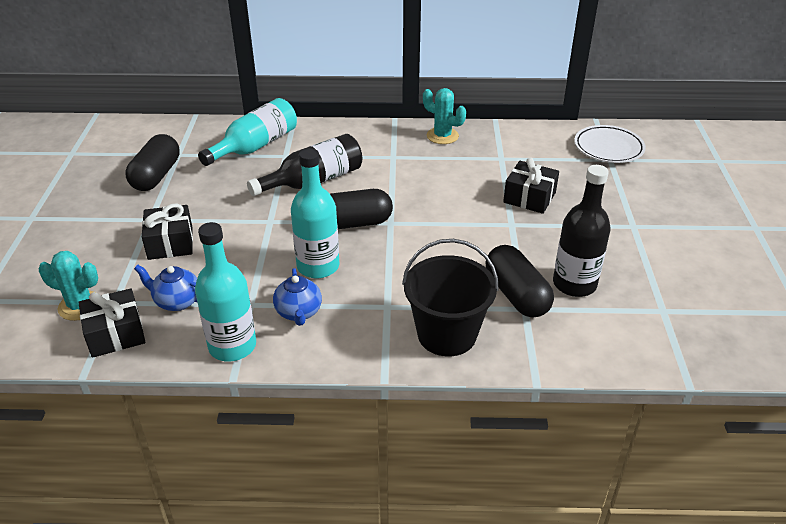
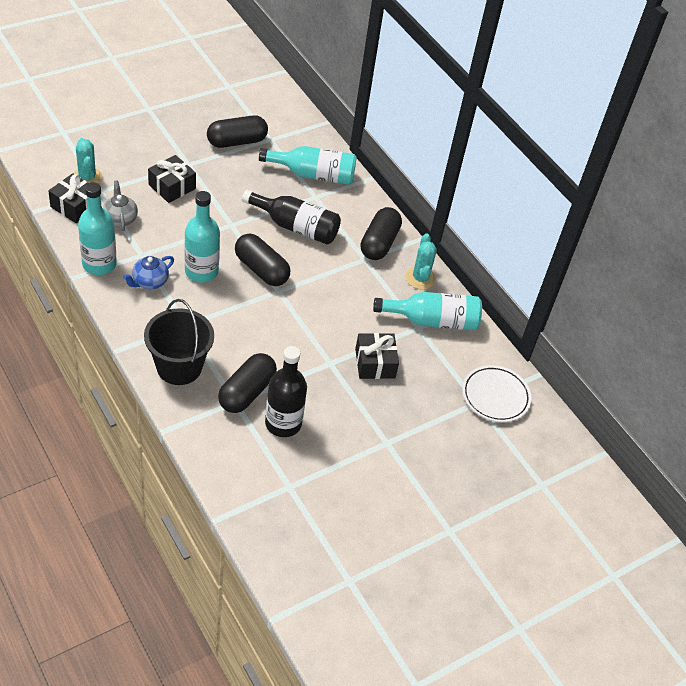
camera: 50 degrees right, 10 degrees up
blue teapot [134,265,197,311] -> grey teapot [103,180,138,231]
none -> black capsule [361,207,402,260]
none -> turquoise bottle [373,292,482,330]

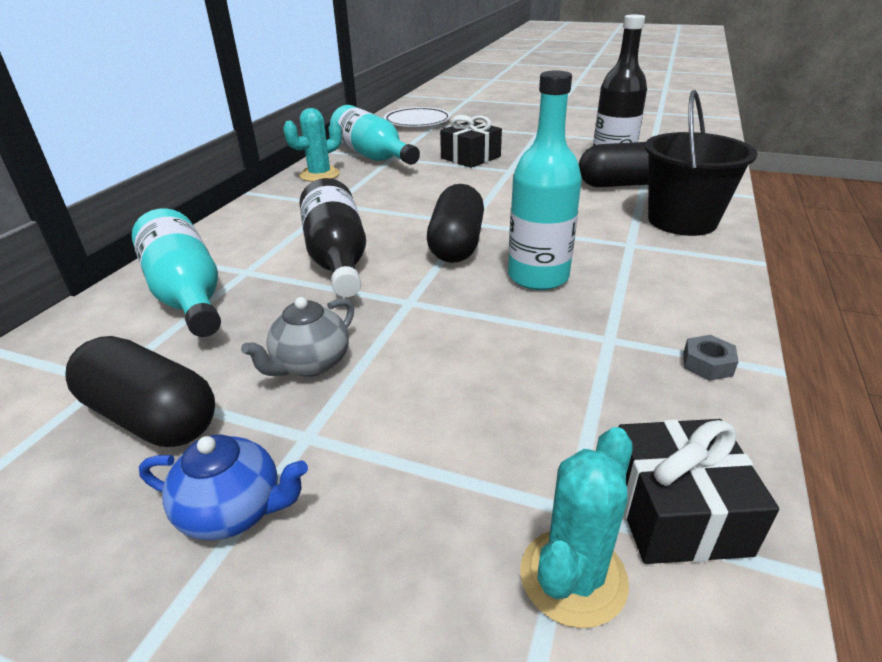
camera: 120 degrees left, 15 degrees down
turquoise bottle [78,182,117,275] -> grey nut [683,335,739,381]
grey teapot [103,180,138,231] -> grey teapot moved to [241,297,354,377]
blue teapot [123,256,174,289] -> blue teapot moved to [139,435,308,541]
black gift [148,155,196,203] -> none
black capsule [361,207,402,260] -> none

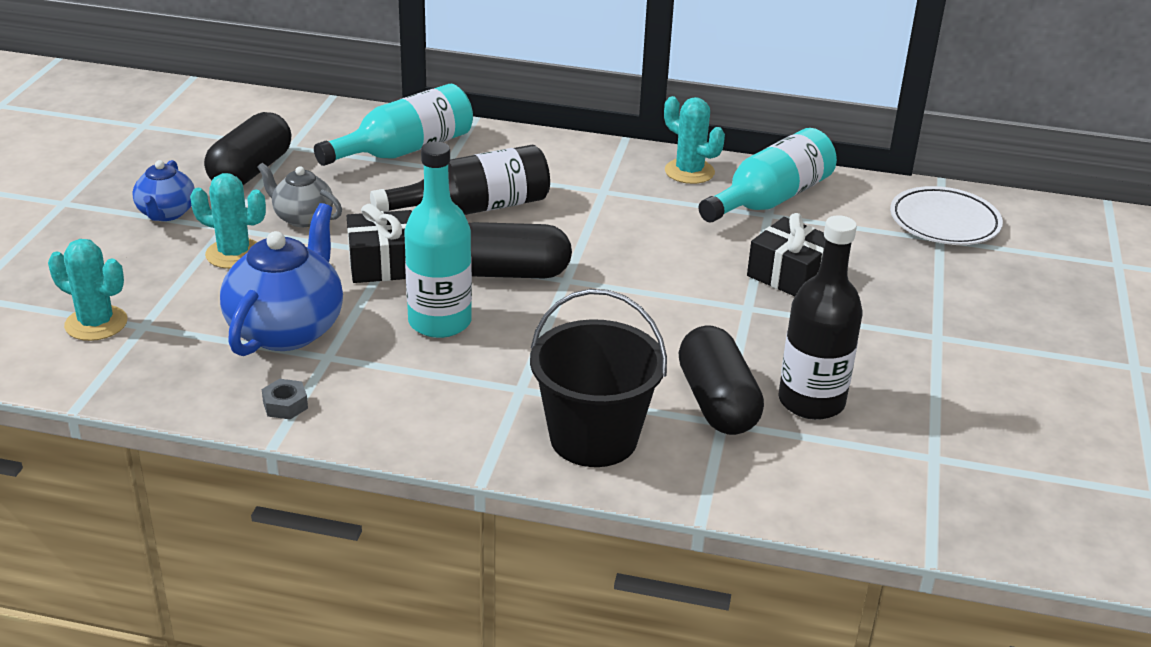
camera: 80 degrees right, 0 degrees up
black gift [619,419,779,564] -> black gift moved to [347,204,412,283]
none -> turquoise cactus [190,173,266,269]
none -> blue teapot [220,203,343,356]

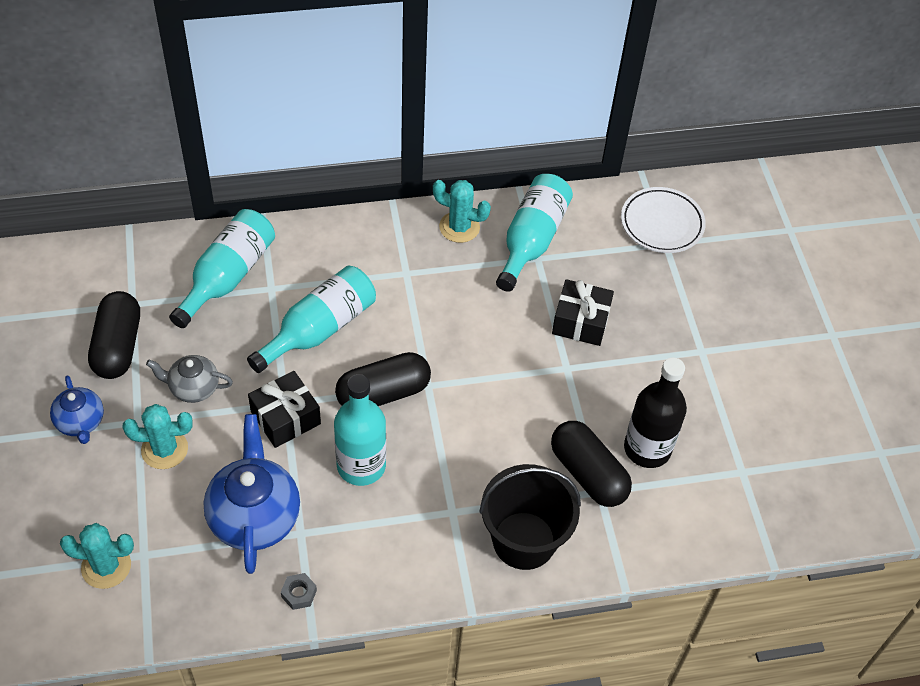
camera: 25 degrees left, 20 degrees up
black bottle [370,145,550,215] -> turquoise bottle [247,265,376,373]

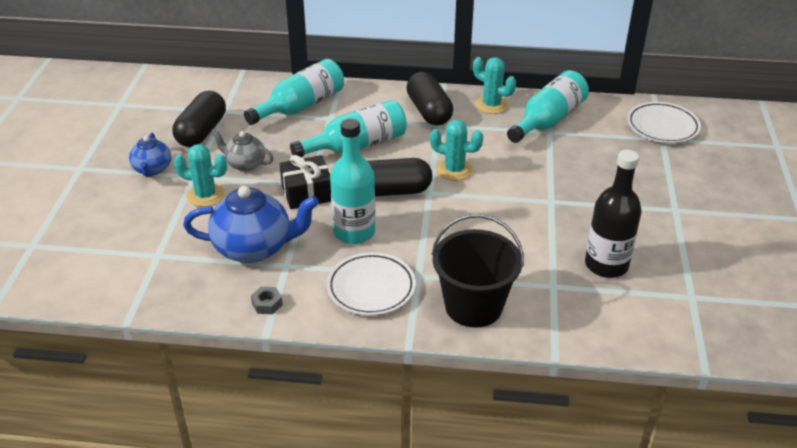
camera: 20 degrees right, 15 degrees down
turquoise cactus [60,523,134,589] -> turquoise cactus moved to [430,120,483,181]
blue teapot [203,414,300,574] -> blue teapot turned 75 degrees clockwise [183,186,319,263]
black capsule [551,421,632,507] -> black capsule moved to [406,72,453,126]
black gift [552,279,614,346] -> none
none -> white plate [327,252,416,316]

